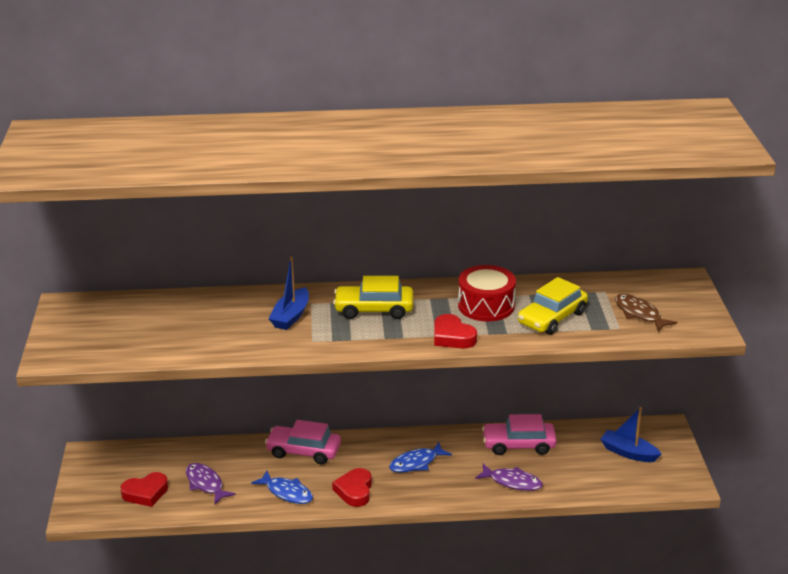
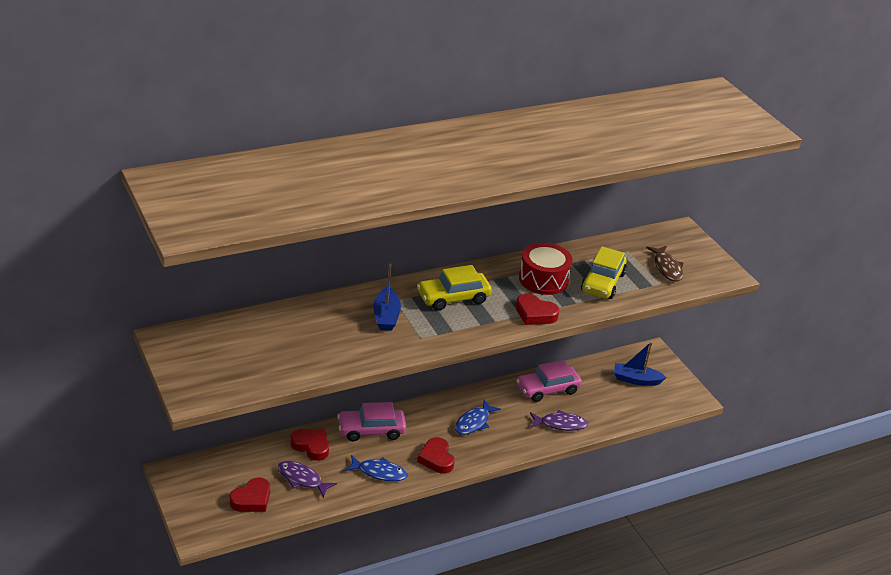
camera: 25 degrees left, 5 degrees up
brown fish [615,294,677,332] -> brown fish turned 135 degrees counterclockwise [646,246,683,282]
none -> red heart [290,429,329,461]

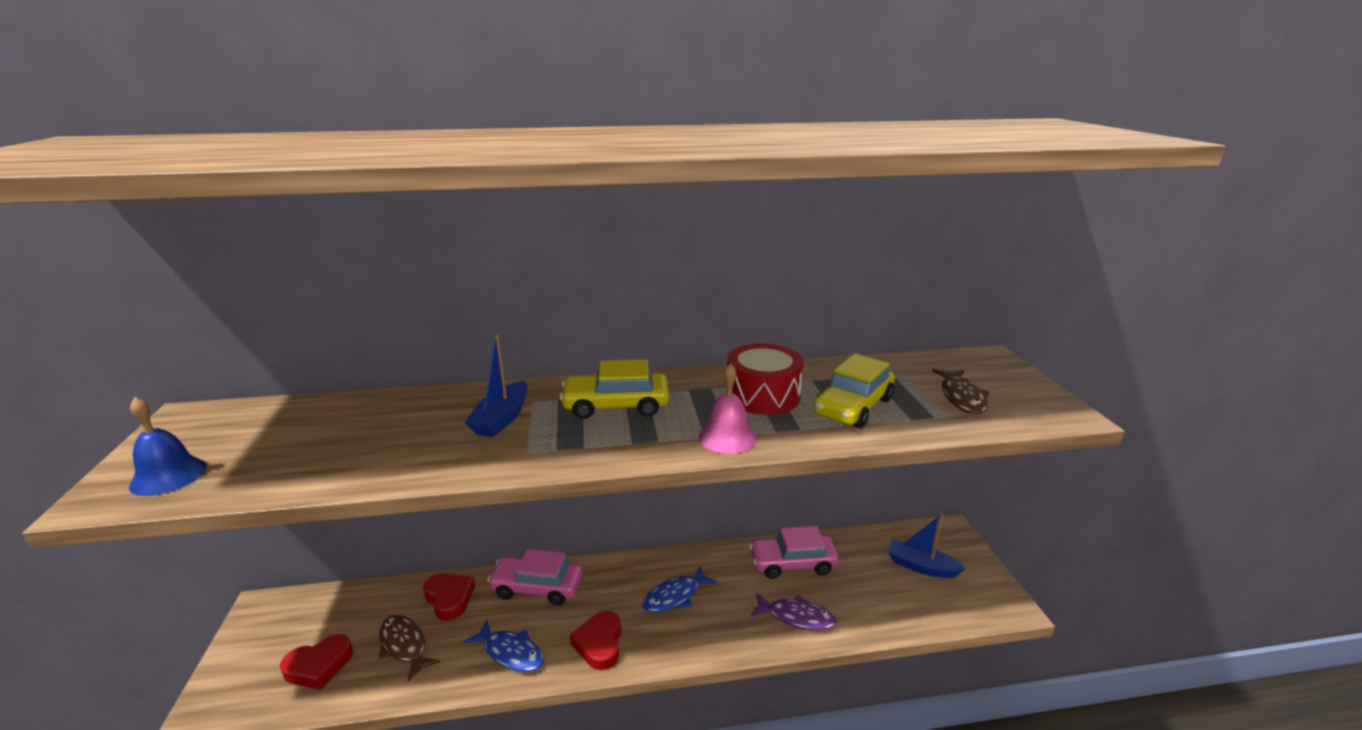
camera: 20 degrees right, 10 degrees down
purple fish [278,461,337,498] -> brown fish [379,615,440,681]
red heart [516,293,559,325] -> pink bell [699,364,757,454]
none -> blue bell [129,397,207,496]

